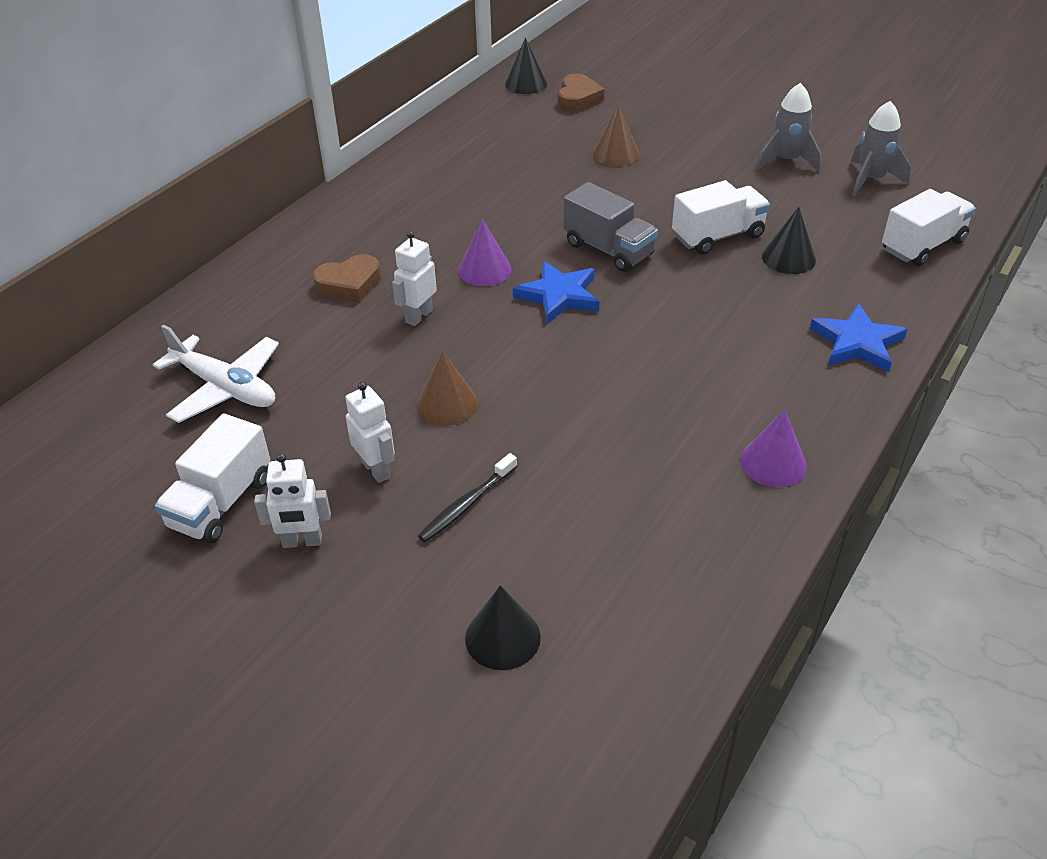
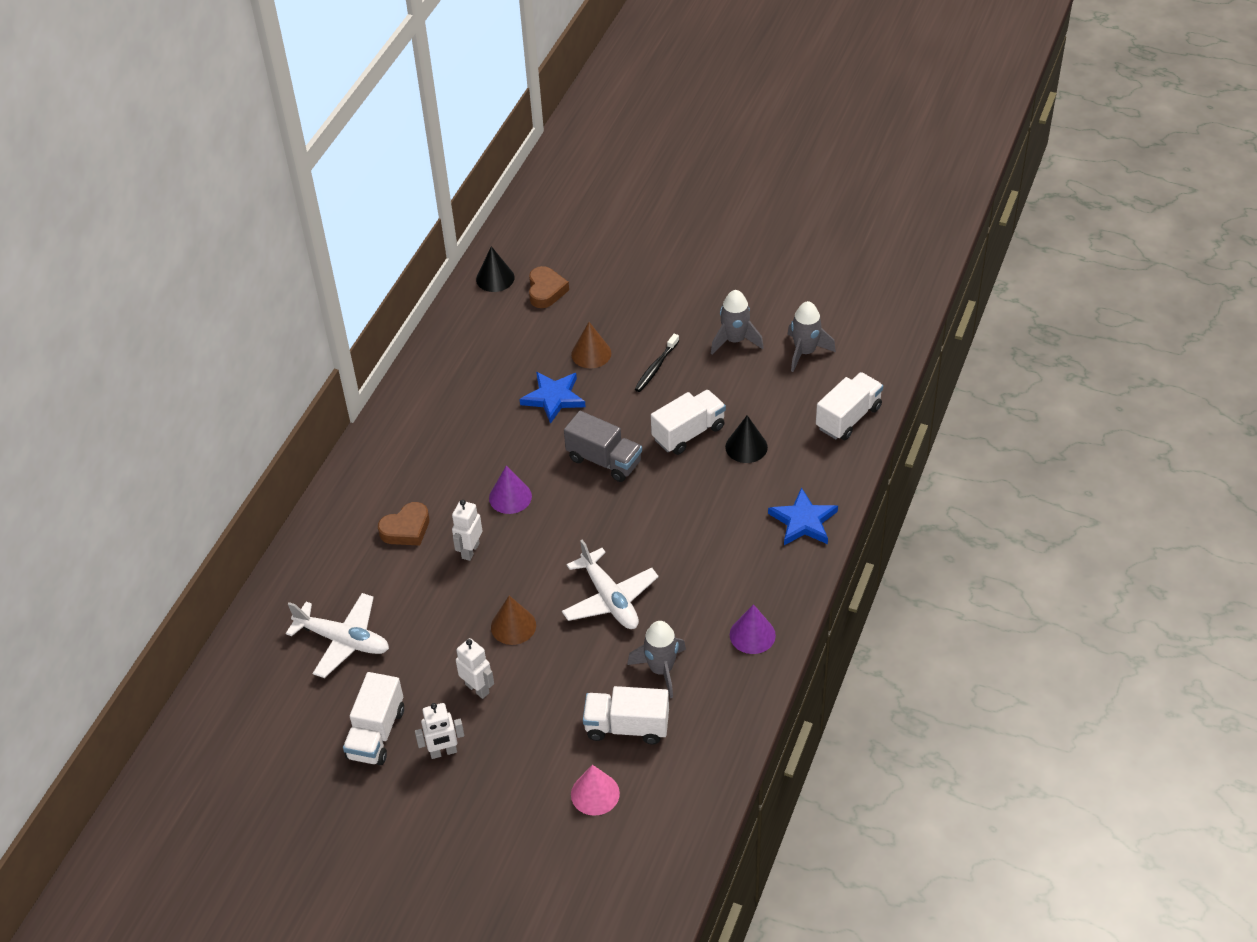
camera: 10 degrees left, 5 degrees up
black toothbrush [418,453,517,542] -> black toothbrush moved to [635,334,679,392]
black cone [465,585,541,670] -> pink cone [571,765,620,816]
blue star [513,261,599,324] -> blue star moved to [520,372,586,424]
none -> white plane [562,540,659,629]
none -> white truck [583,686,669,744]
none -> grey rocket [627,621,686,698]

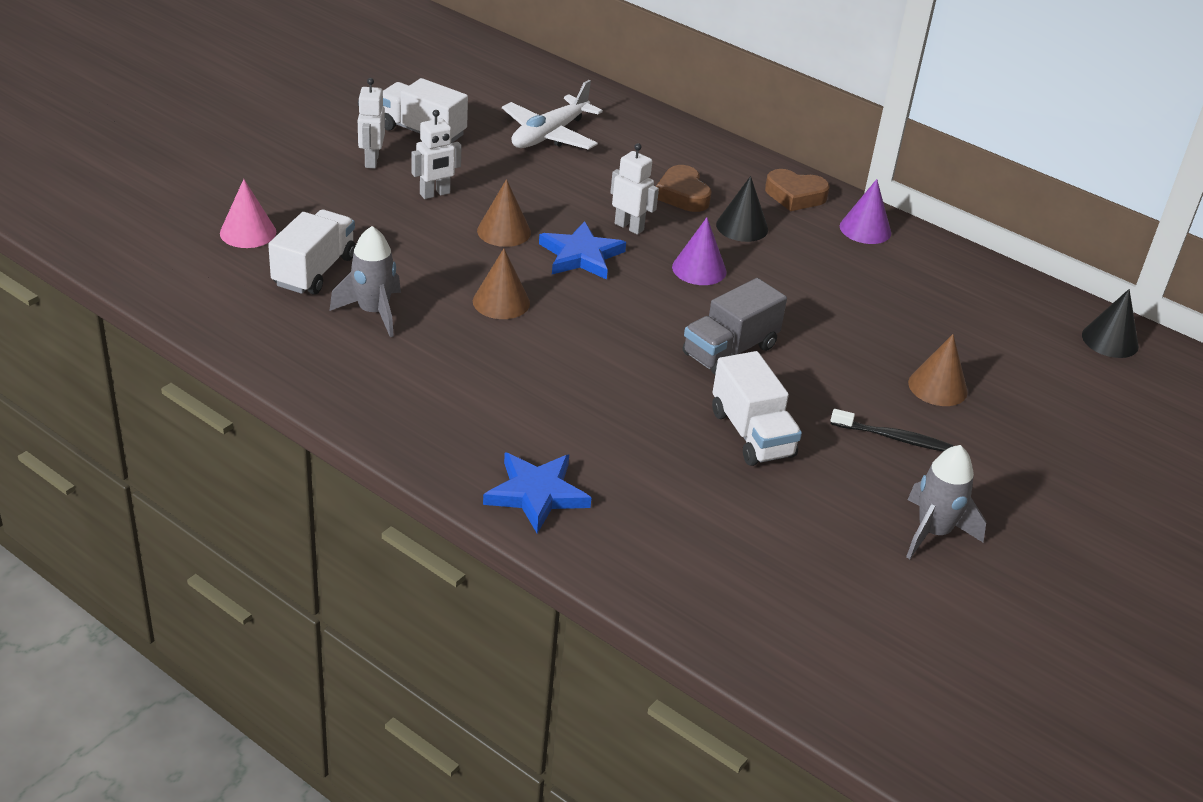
camera: 100 degrees right, 10 degrees down
blue star [520,372,586,424] -> blue star moved to [539,221,626,280]
brown heart [529,266,569,308] -> brown heart moved to [765,169,830,211]
white plane [562,540,659,629] -> brown cone [473,248,530,319]
black toothbrush [635,334,679,392] -> black toothbrush turned 150 degrees clockwise [830,409,953,452]
black cone [725,415,768,463] -> black cone moved to [716,176,768,242]
purple cone [730,604,776,654] -> purple cone moved to [840,179,891,244]
grey rocket [787,301,836,372] -> none
white truck [816,372,883,440] -> none

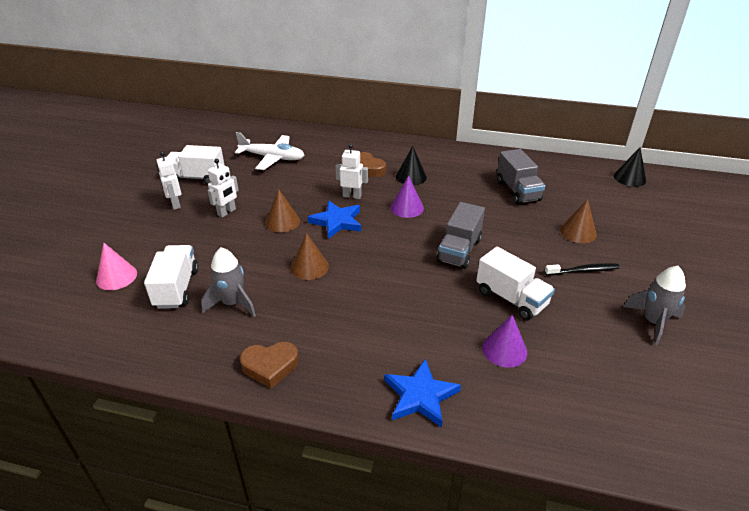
camera: 20 degrees left, 0 degrees up
white plane [502,80,603,150] -> white plane turned 90 degrees counterclockwise [235,132,304,170]
brown heart [765,169,830,211] -> brown heart moved to [240,342,299,388]
purple cone [840,179,891,244] -> purple cone moved to [482,314,527,368]
none -> grey truck [497,149,545,205]

